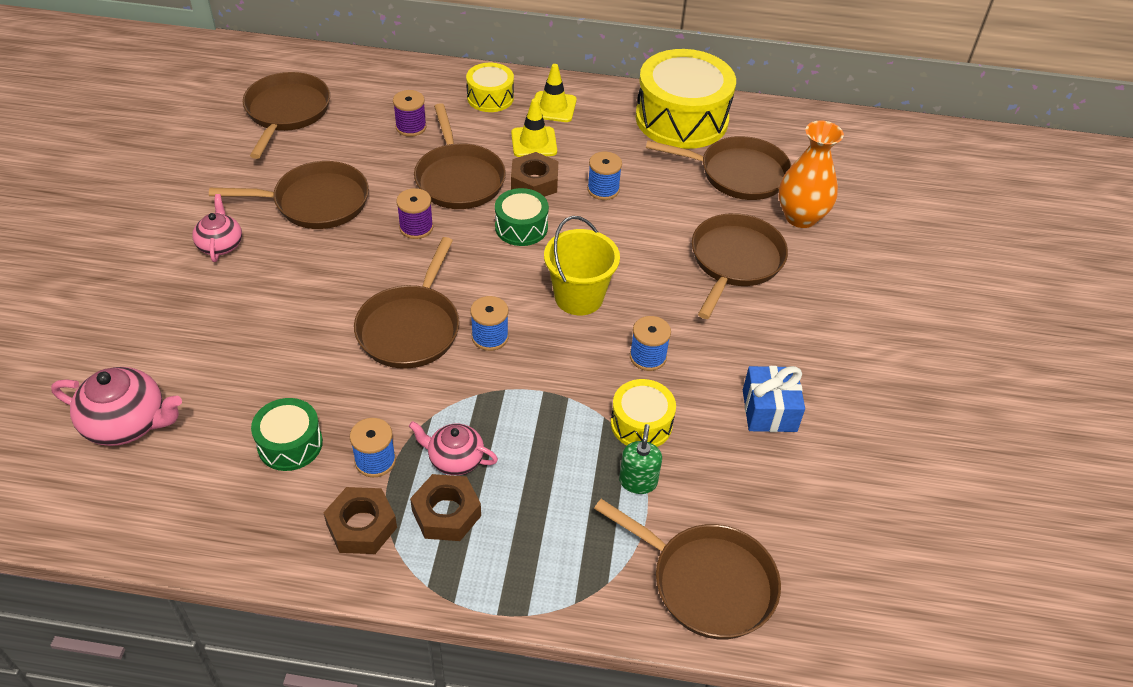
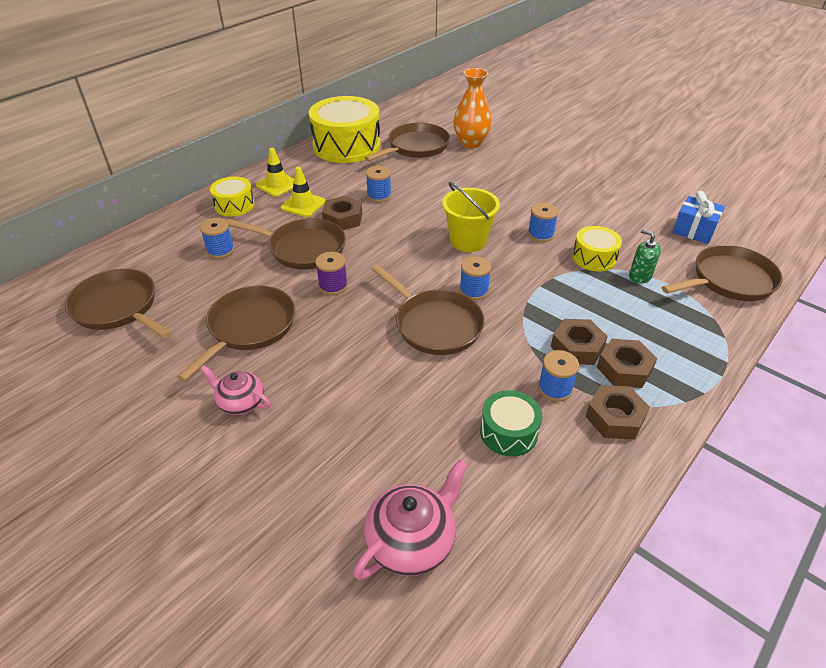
camera: 55 degrees left, 5 degrees down
purple spool [393,90,427,137] -> blue spool [200,218,234,259]
pink teapot [409,421,498,475] -> brown nut [551,319,608,365]
green drum [495,188,549,246] -> none
brown pan [692,213,788,319] -> none
blue gift [743,366,805,432] -> blue gift moved to [672,191,725,244]

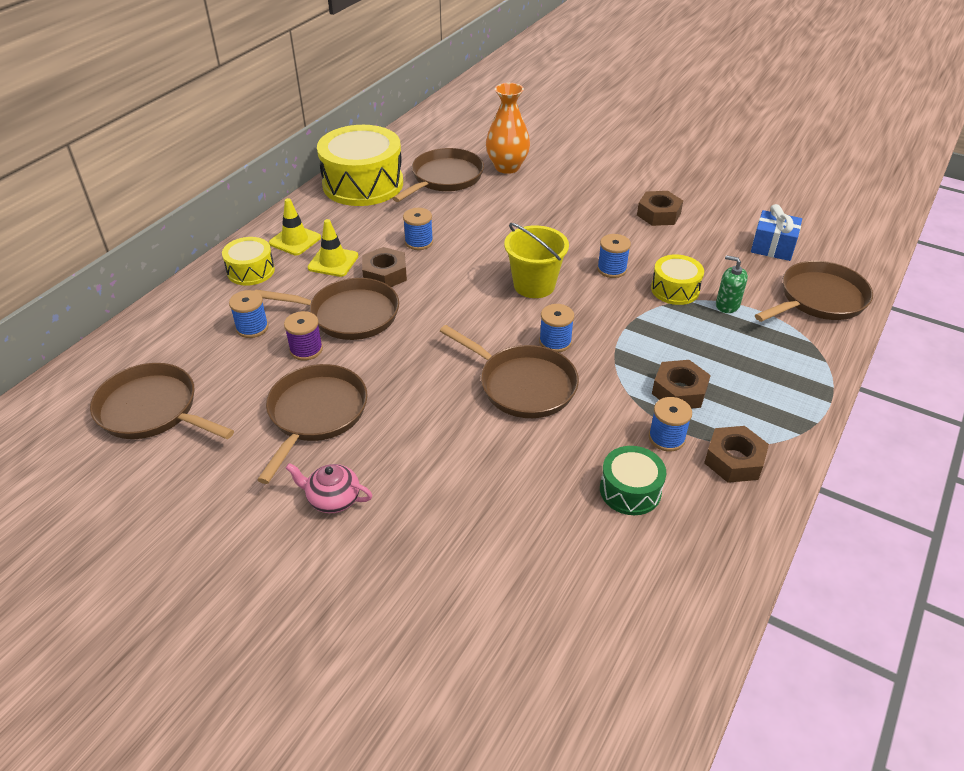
camera: 10 degrees left, 0 degrees up
purple spool [315,252,348,295] -> purple spool moved to [284,311,323,361]
pink teapot [353,459,468,580] -> none
brown nut [597,339,657,388] -> brown nut moved to [637,191,683,226]

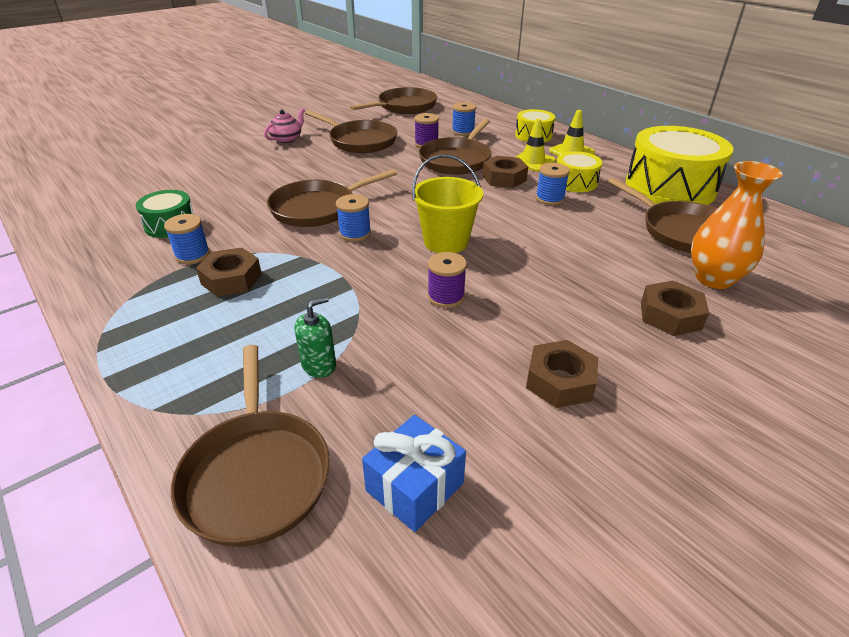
camera: 110 degrees right, 5 degrees down
blue spool [597,234,631,278] -> purple spool [427,252,467,308]
yellow drum [651,254,704,305] -> yellow drum moved to [557,151,603,192]
brown nut [704,426,769,483] -> brown nut moved to [641,280,709,336]

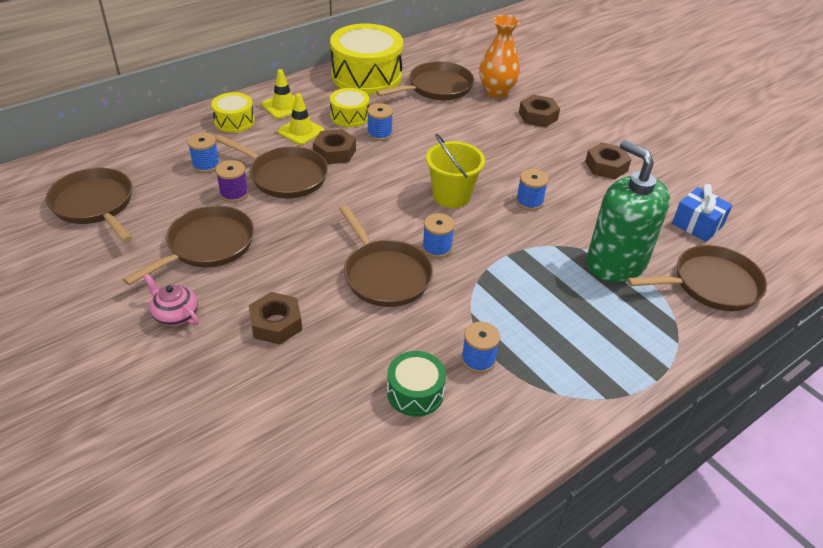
camera: 90 degrees left, 5 degrees up
brown nut [196,247,262,297] -> brown nut moved to [249,292,302,345]
green soap dispenser [295,297,336,378] -> green soap dispenser [586,140,670,283], size x2.39
purple spool [427,252,467,308] -> blue spool [516,169,549,211]

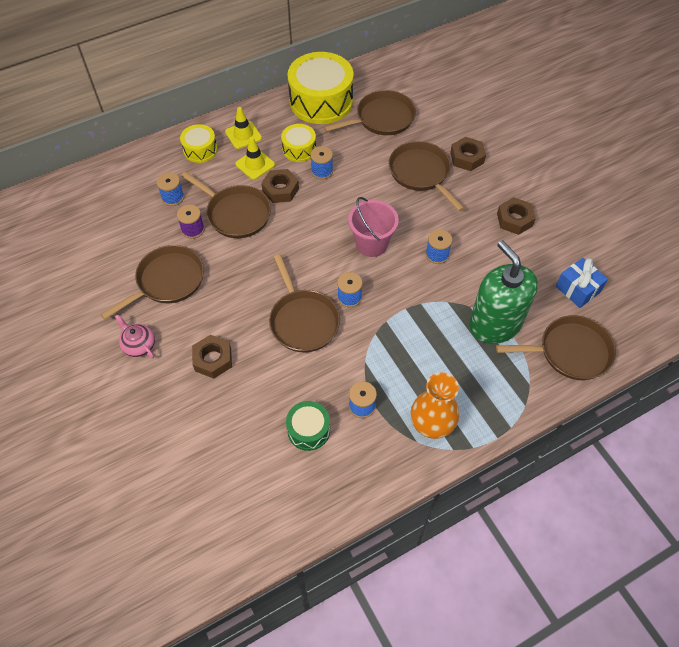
camera: 10 degrees right, 15 degrees up
brown pan [46,168,132,242] -> brown pan moved to [389,141,465,211]
yellow bucket [426,134,485,208] -> pink bucket [348,197,399,257]
orange vase [479,15,520,98] -> orange vase moved to [411,373,459,439]

